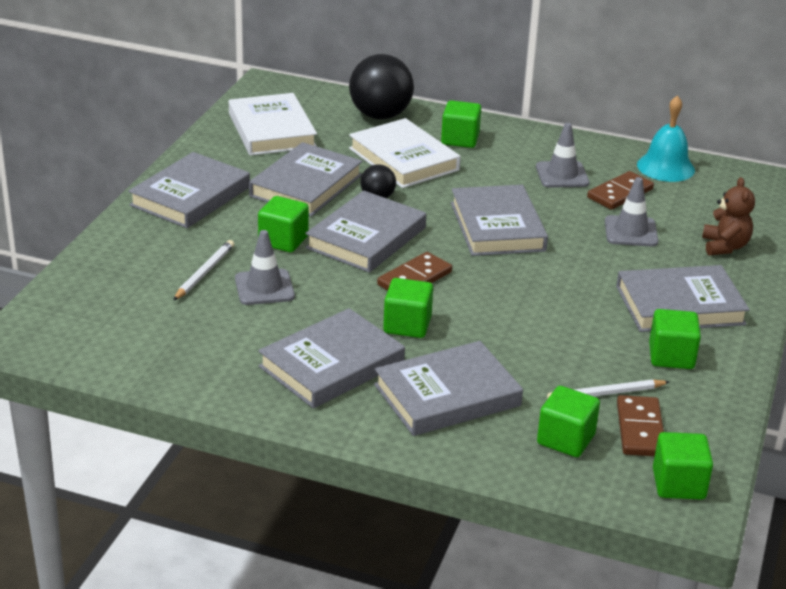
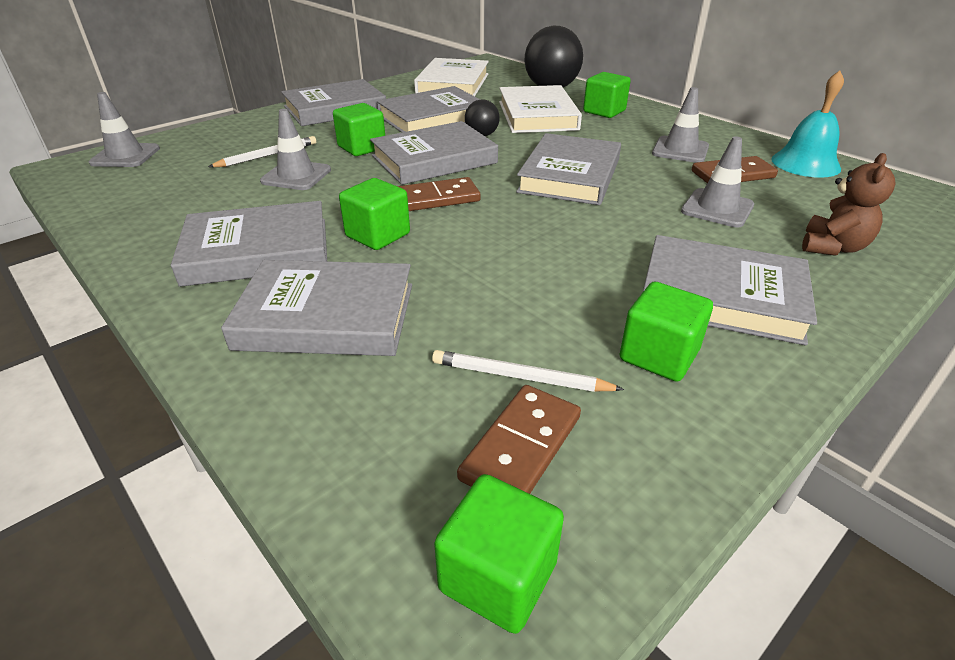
camera: 30 degrees right, 5 degrees up
green cube [537,386,600,457] -> none
none -> grey traffic cone [89,92,160,167]

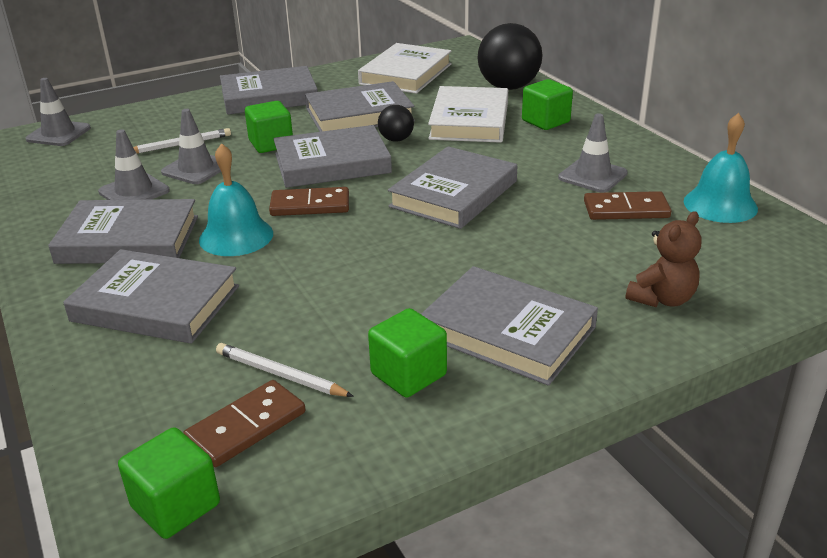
camera: 15 degrees right, 5 degrees down
green cube [339,178,410,250] -> turquoise bell [199,143,273,256]
grey traffic cone [681,136,754,227] -> grey traffic cone moved to [98,129,170,200]

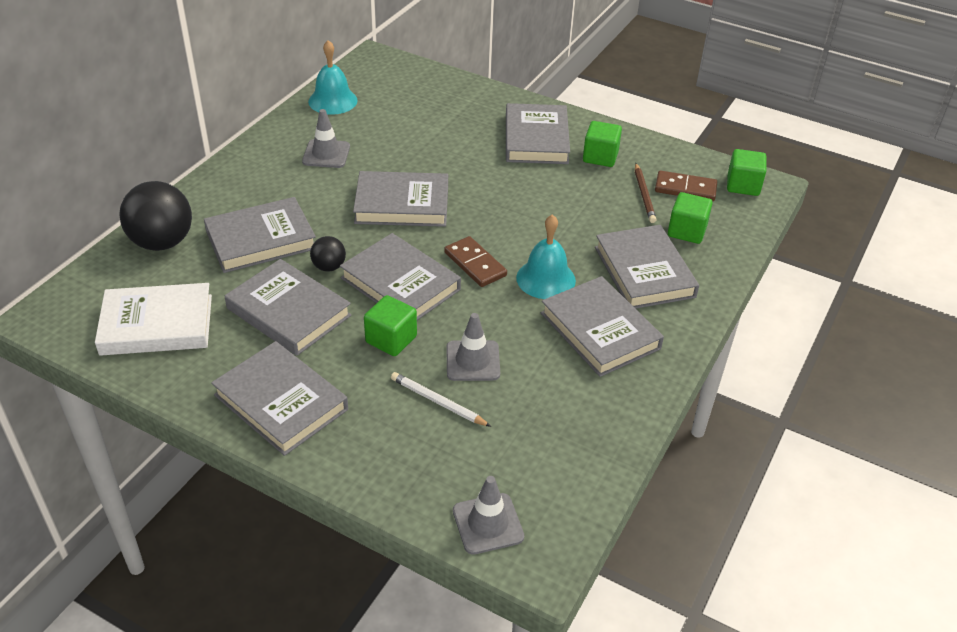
camera: 125 degrees left, 10 degrees up
grey traffic cone [98,129,170,200] -> none
white pencil [216,343,354,397] -> brown pencil [635,163,656,223]
white book [428,86,508,143] -> grey book [204,197,316,273]
green cube [522,79,573,130] -> green cube moved to [668,192,713,244]
brown domino [584,191,671,220] -> none
brown teddy bear [626,211,701,307] -> none

